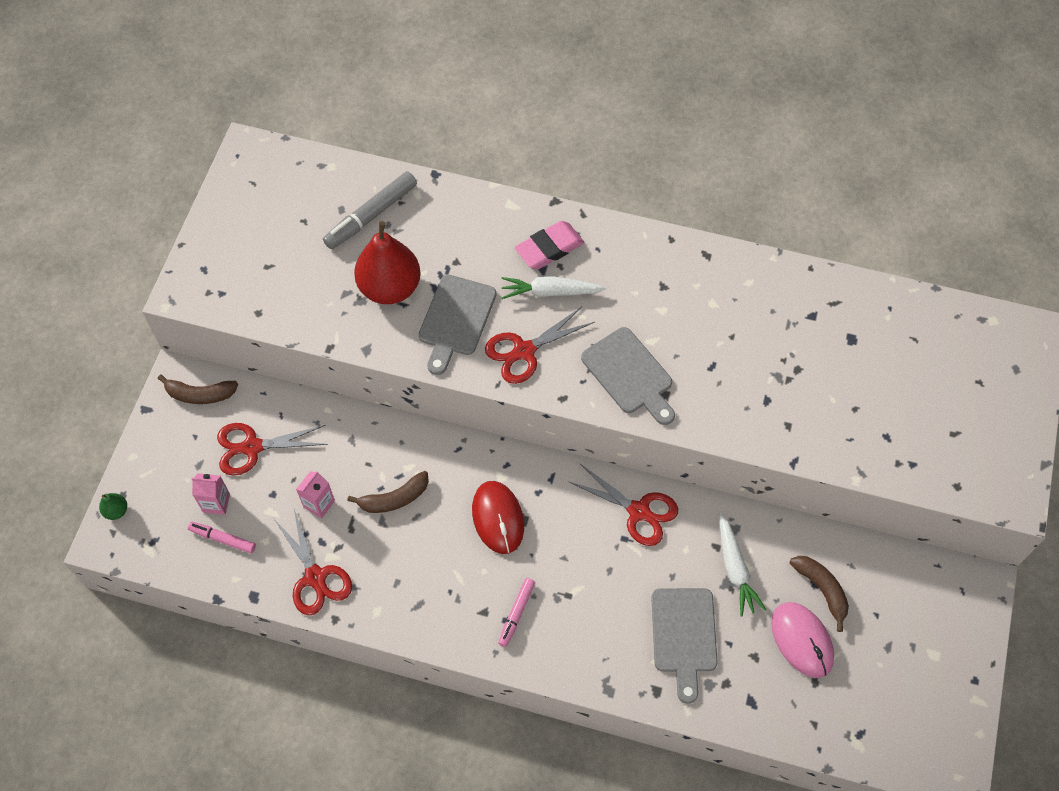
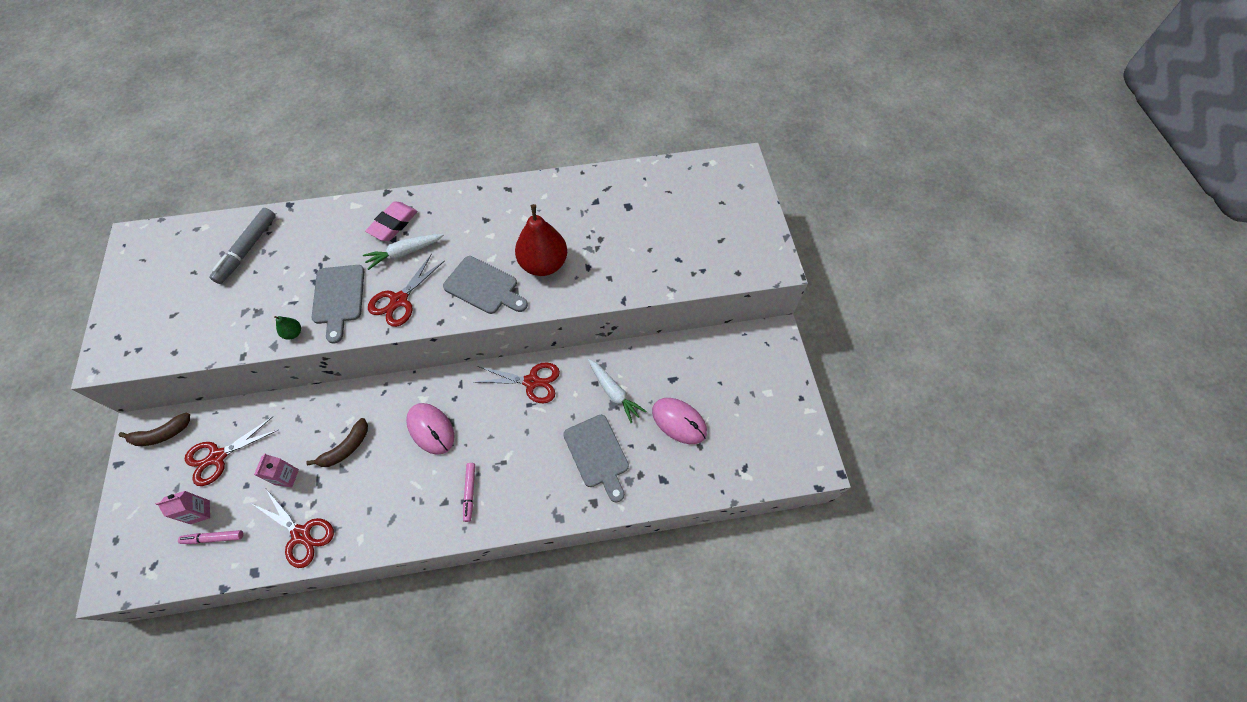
camera: 25 degrees left, 0 degrees up
green pear [99,493,127,520] -> green pear moved to [274,316,301,340]
red pear [354,221,421,304] -> red pear moved to [515,204,567,276]
red mouse [472,481,524,554] -> pink mouse [406,403,454,455]
brown banana [790,556,849,632] -> none

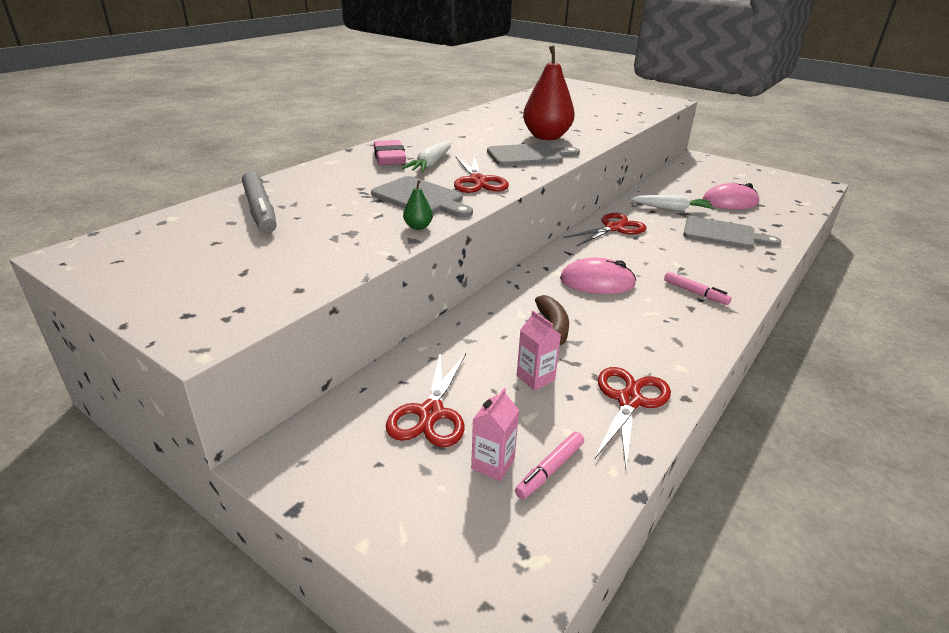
camera: 45 degrees left, 30 degrees down
brown banana [118,412,190,446] -> none
red scissors [252,489,334,568] -> red scissors turned 60 degrees counterclockwise [594,367,671,468]

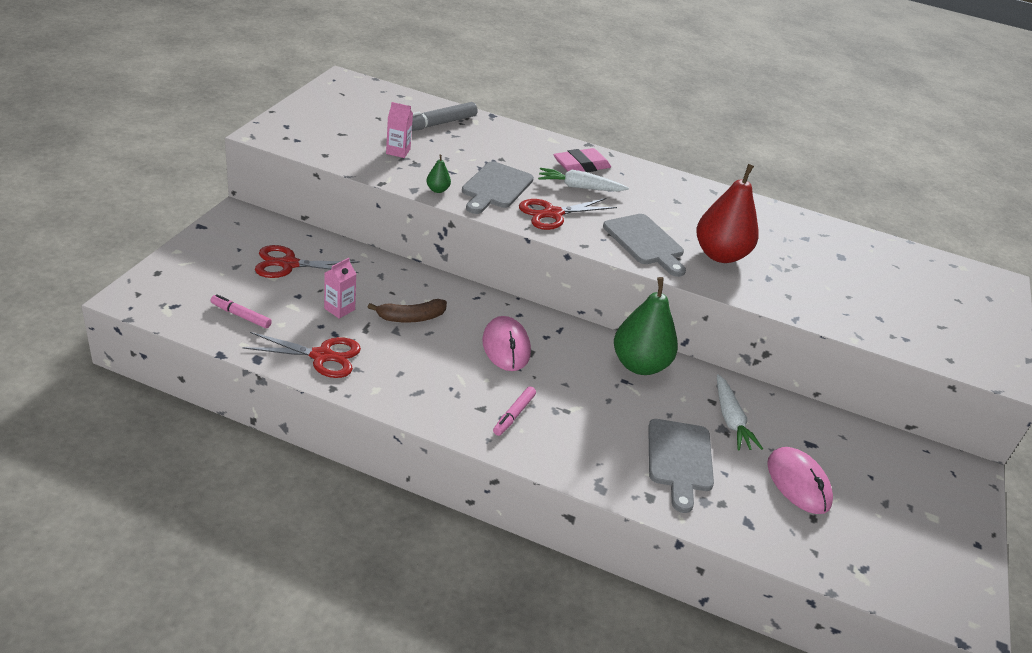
camera: 70 degrees right, 5 degrees up
pink carton [471,388,519,481] -> pink carton moved to [386,102,413,158]
red scissors [563,213,646,246] -> green pear [614,277,678,375]

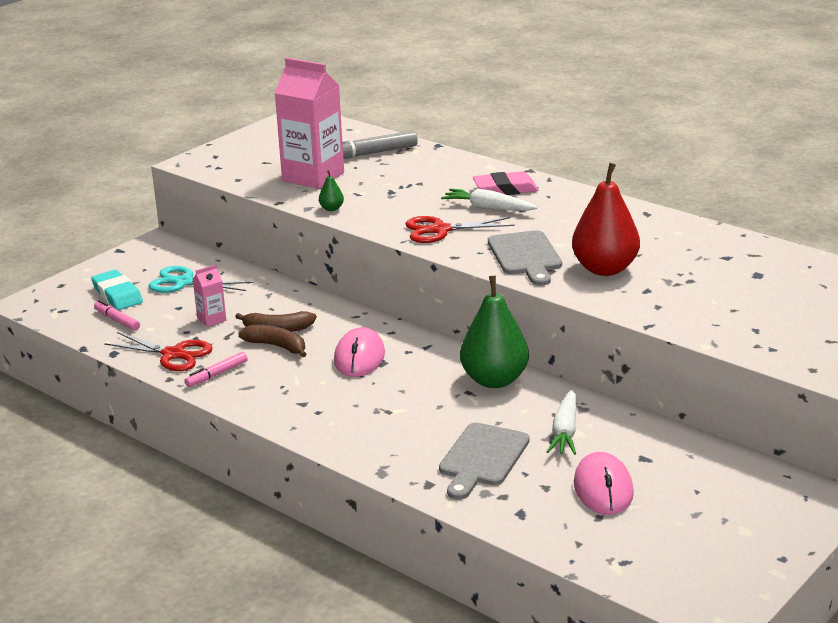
camera: 25 degrees right, 10 degrees down
red scissors [255,245,360,278] -> turquoise scissors [149,266,253,293]
pink carton [386,102,413,158] -> pink carton [275,58,344,189], size x2.24
grey cutting board [462,161,534,214] -> none
pink marker [493,386,536,436] -> pink marker moved to [185,352,248,387]
none -> turquoise eraser [91,270,143,310]
none -> brown banana [238,325,307,357]

